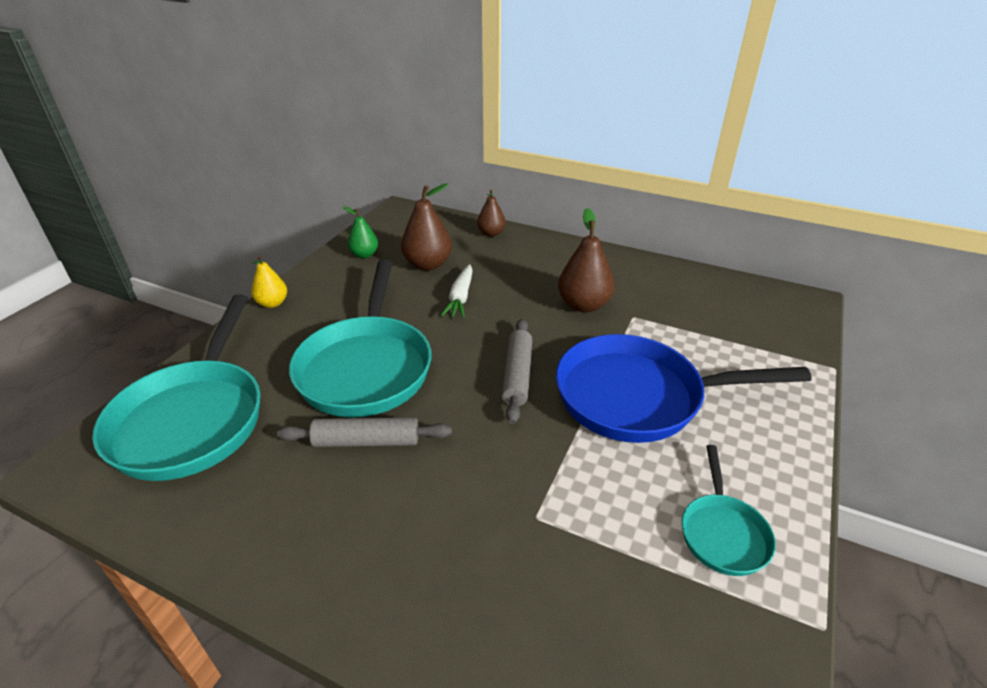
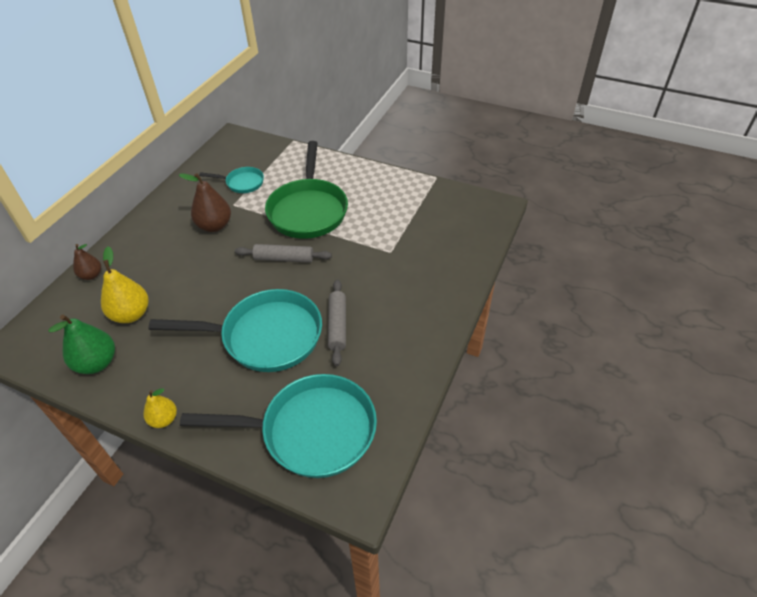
camera: 90 degrees left, 10 degrees up
green pear [343,206,378,258] -> green pear [48,315,115,374], size x1.62
brown pear [401,183,452,271] -> yellow pear [101,247,149,323]
white carrot [441,264,473,318] -> none
blue pan [556,334,812,443] -> green pan [265,141,348,239]
turquoise pan [682,445,776,576] -> turquoise pan moved to [199,167,264,193]

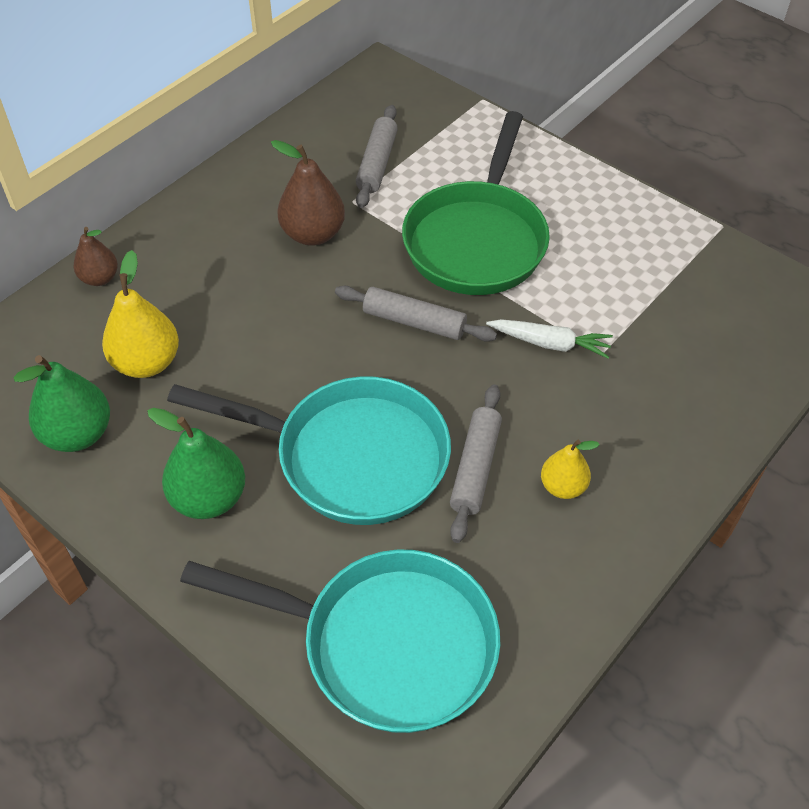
camera: 15 degrees right, 5 degrees up
yellow pear [143,388,177,428] -> yellow pear moved to [541,440,600,499]
turquoise pan [199,167,264,193] -> grey rolling pin [356,105,398,208]
none -> green pear [147,408,245,519]
none -> white carrot [486,319,613,359]

